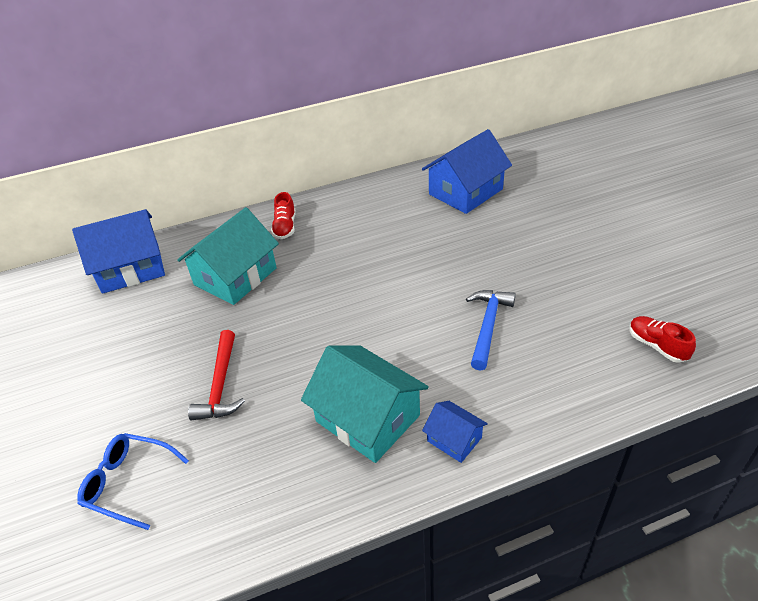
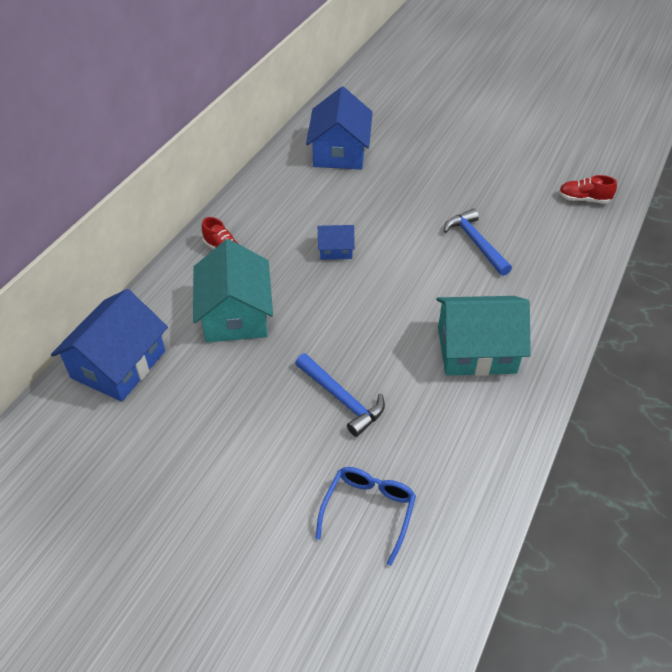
camera: 45 degrees left, 5 degrees up
blue glasses [77,433,189,530] -> blue glasses turned 135 degrees clockwise [315,467,416,566]
red hammer [188,330,245,421] -> blue hammer [295,353,385,437]
blue house [422,401,488,463] -> blue house moved to [318,225,355,260]

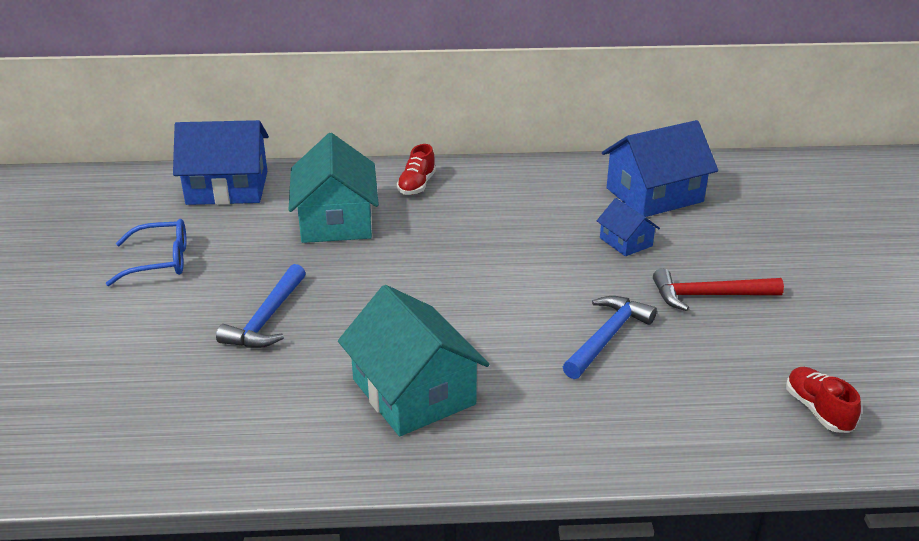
camera: 60 degrees right, 15 degrees down
turquoise house [193,239,273,342] -> turquoise house turned 60 degrees counterclockwise [289,133,379,243]
blue glasses [315,467,416,566] -> blue glasses moved to [106,219,187,286]
blue house [318,225,355,260] -> blue house moved to [597,198,660,256]
none -> red hammer [653,268,784,311]

